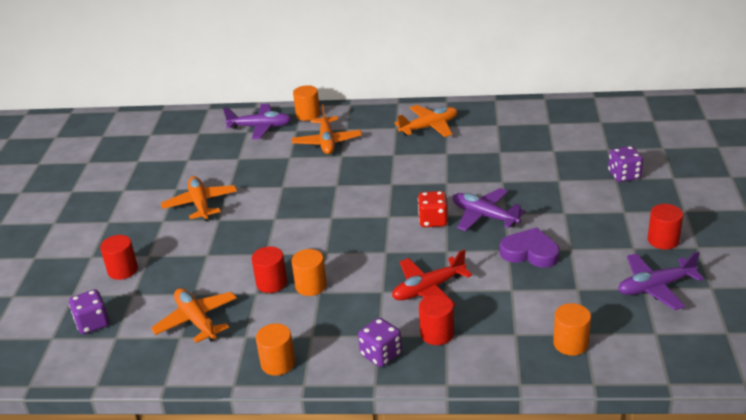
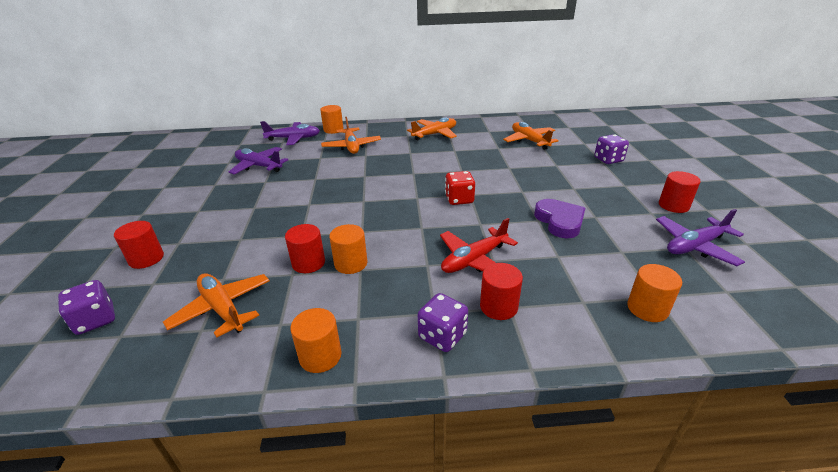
camera: 10 degrees left, 0 degrees up
orange plane [161,176,237,221] -> orange plane moved to [503,122,559,150]
purple plane [453,188,525,231] -> purple plane moved to [229,147,288,175]
purple heart [500,227,559,268] -> purple heart turned 60 degrees clockwise [534,199,585,239]

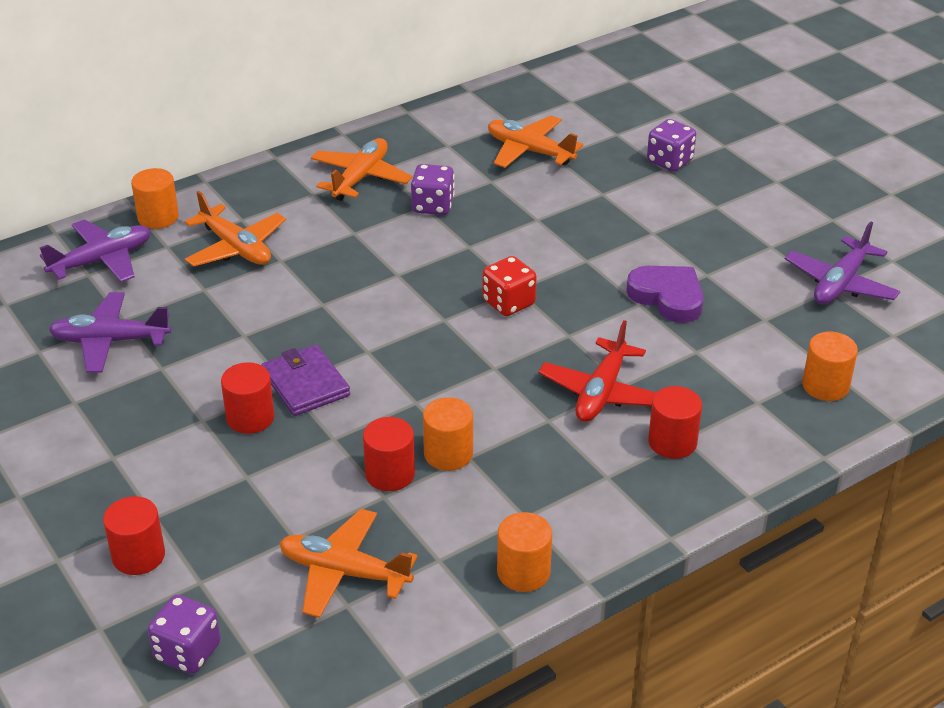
camera: 30 degrees left, 5 degrees up
purple dice [418,293,468,352] -> purple dice moved to [411,164,455,215]
red cylinder [659,171,700,213] -> red cylinder moved to [221,362,274,434]
none -> purple wallet [262,344,350,416]

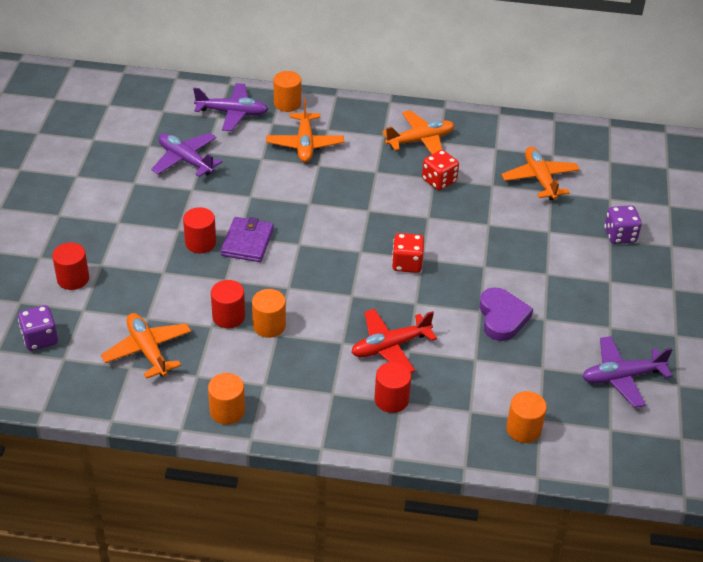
camera: 40 degrees right, 5 degrees up
purple dice [411,164,455,215] -> red dice [422,150,459,190]

